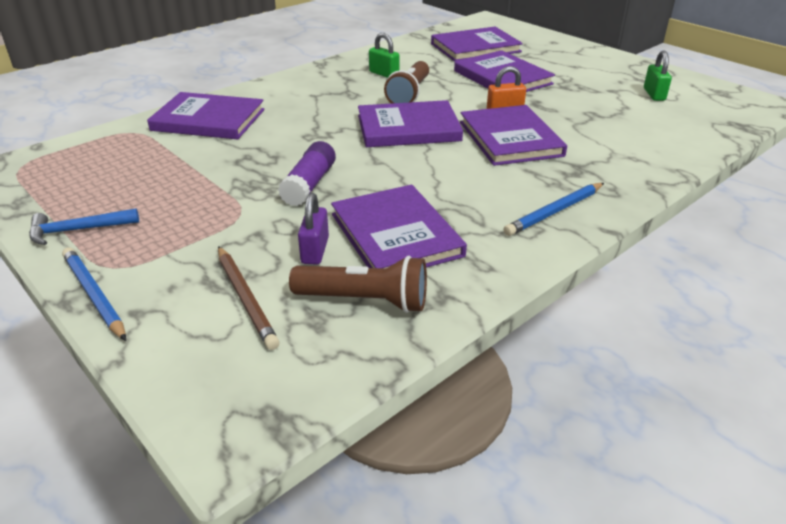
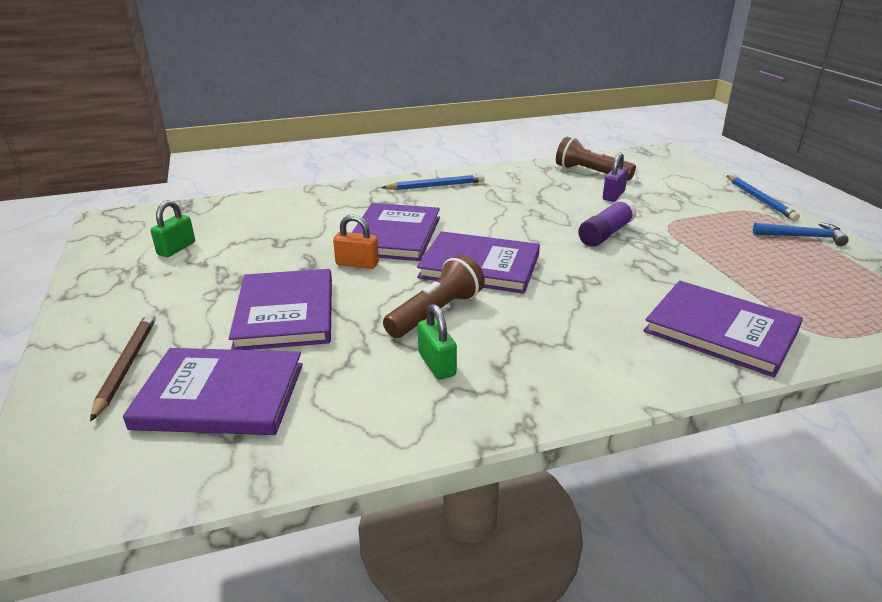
camera: 155 degrees left, 5 degrees down
brown pencil [218,246,280,350] -> brown pencil moved to [90,313,156,422]
purple book [331,185,467,268] -> none

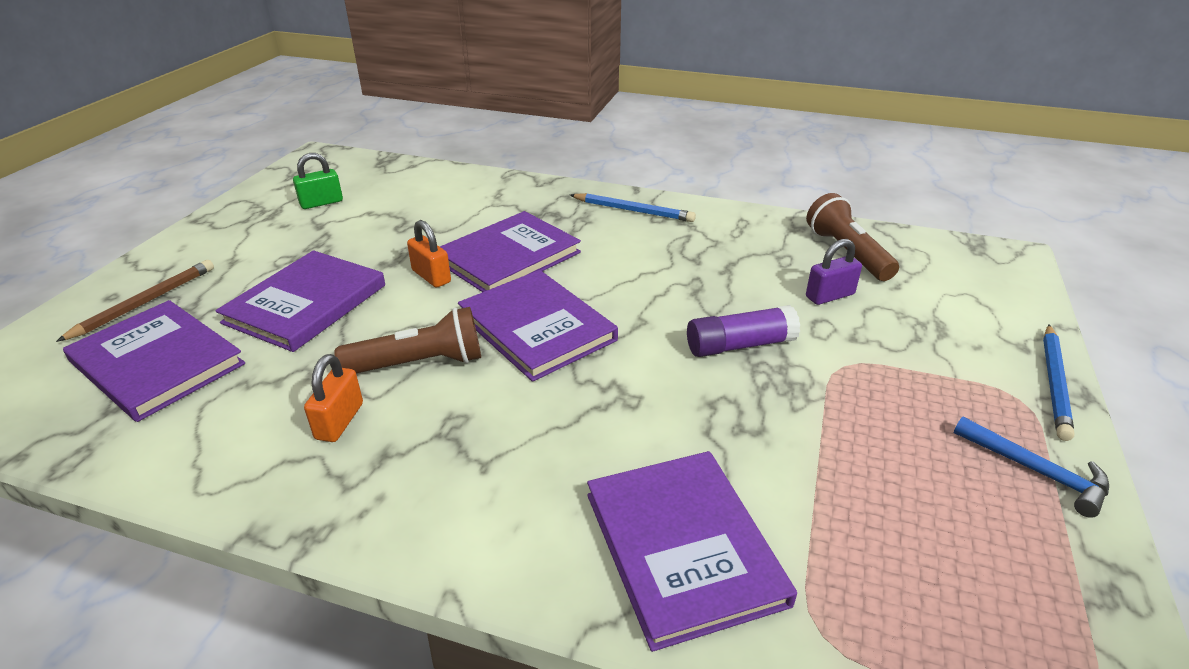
camera: 35 degrees right, 5 degrees up
green padlock [418,304,457,380] -> orange padlock [304,354,363,442]

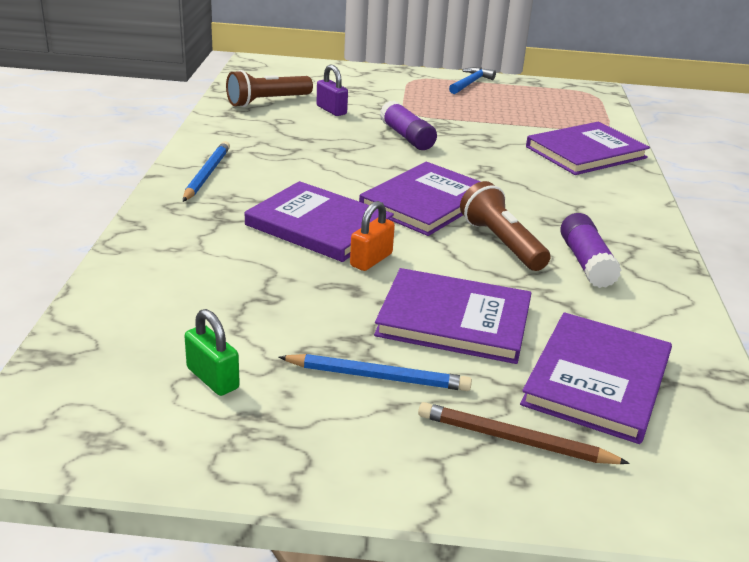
camera: 105 degrees left, 5 degrees down
orange padlock [304,354,363,442] -> purple glue stick [560,213,622,288]
blue pencil [1043,325,1075,441] -> blue pencil moved to [279,354,472,391]

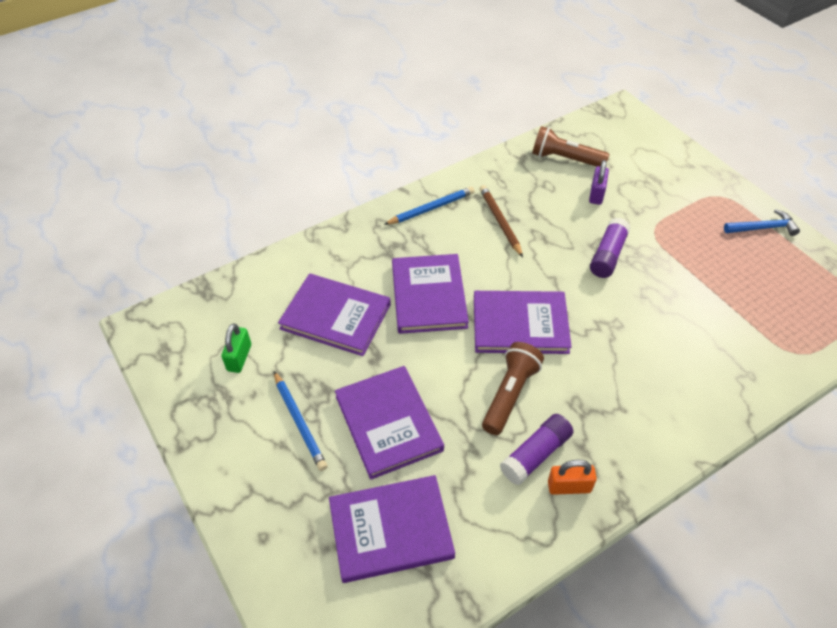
camera: 55 degrees right, 20 degrees up
orange padlock [350,201,395,271] -> orange padlock moved to [548,460,597,495]
brown pencil [418,402,630,464] -> brown pencil moved to [480,185,523,257]
purple book [526,122,650,175] -> purple book moved to [278,273,391,356]

